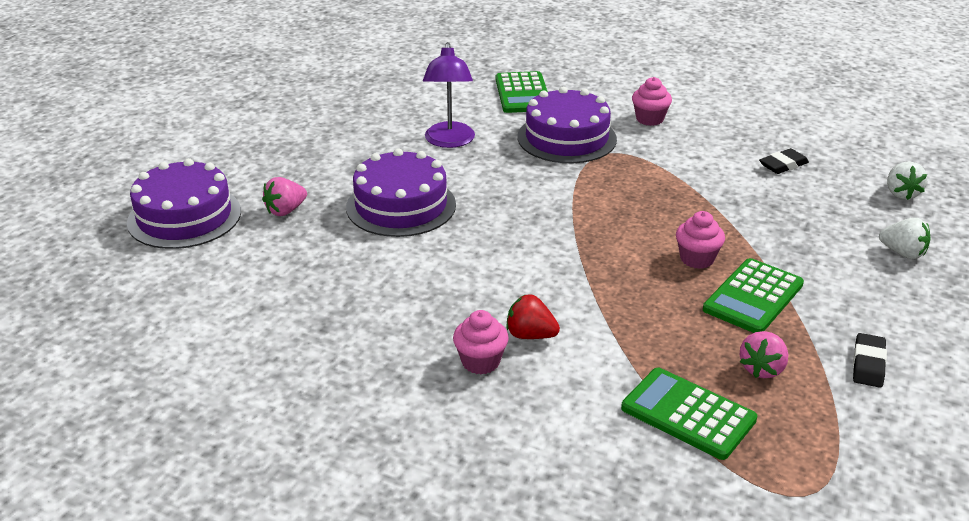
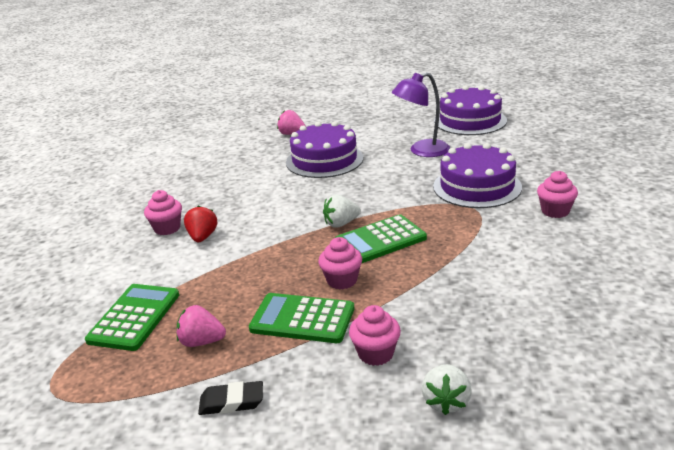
camera: 70 degrees right, 5 degrees down
purple cake [127,158,241,249] -> purple cake moved to [434,85,507,135]
green calculator [496,71,548,113] -> green calculator moved to [335,214,427,263]
black eraser [759,148,809,174] -> none
white strawberry [887,162,927,200] -> white strawberry moved to [323,195,361,227]
none -> pink cupcake [349,305,401,366]

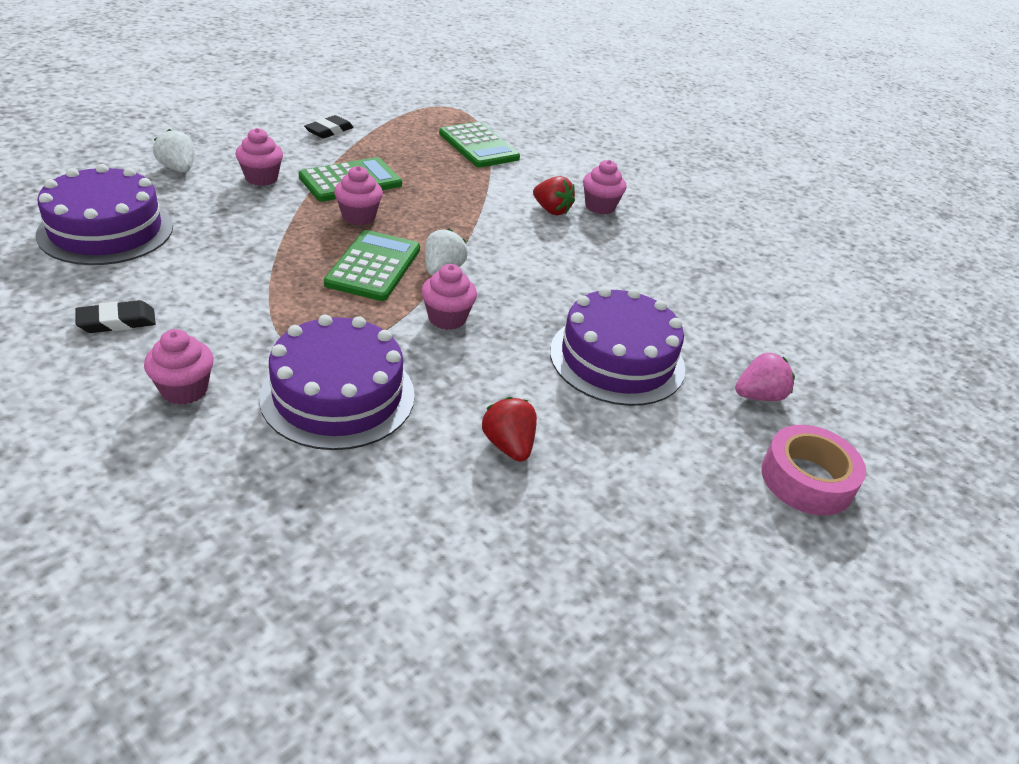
camera: 125 degrees right, 10 degrees up
pink strawberry [176,305,226,347] -> none
purple lamp [392,72,450,157] -> red strawberry [482,397,537,462]
purple cake [434,85,507,135] -> purple cake moved to [36,164,173,265]
none -> black eraser [75,300,156,333]
none -> pink cupcake [421,264,477,330]
none -> pink tape [761,425,866,516]

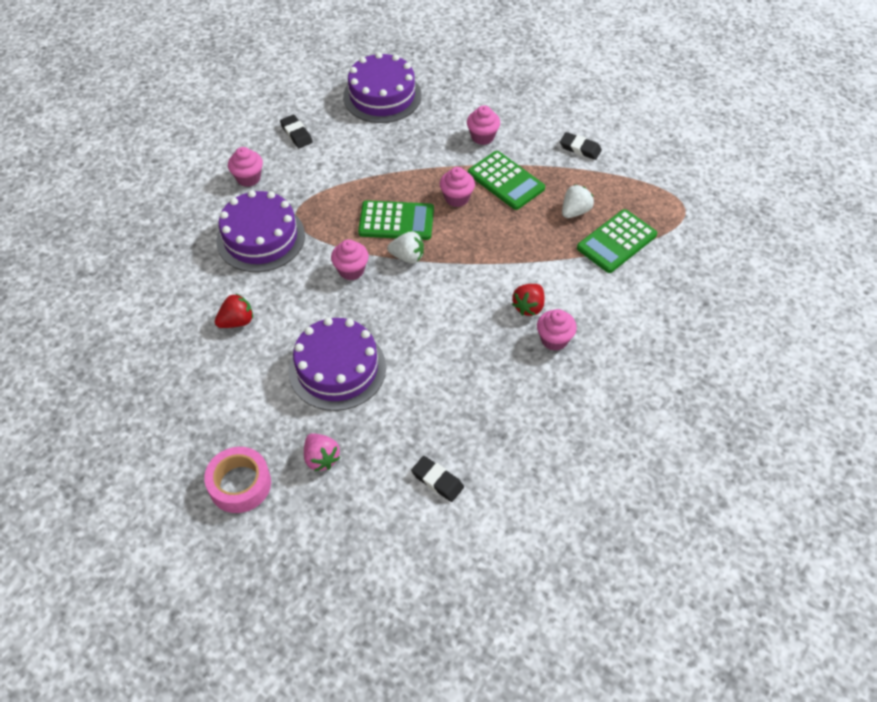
camera: 85 degrees right, 15 degrees up
white strawberry [153,129,194,173] -> white strawberry moved to [562,184,594,218]
none -> black eraser [411,456,464,502]

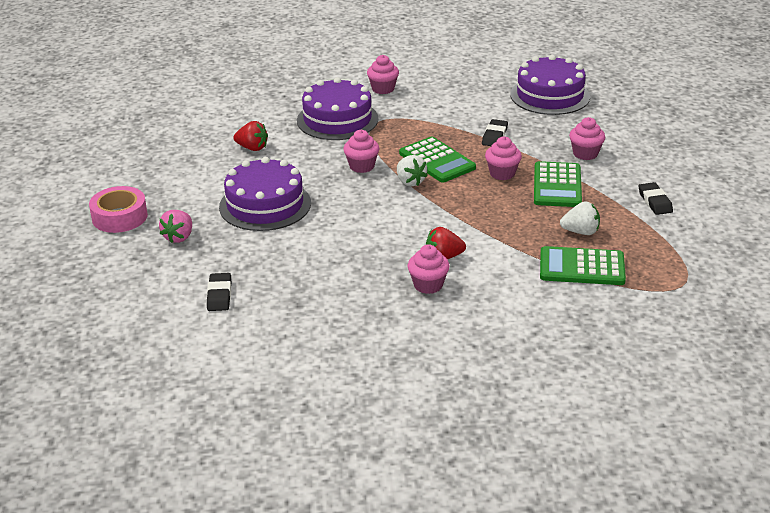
camera: 50 degrees right, 20 degrees down
black eraser [280,115,313,148] -> black eraser moved to [482,119,508,146]

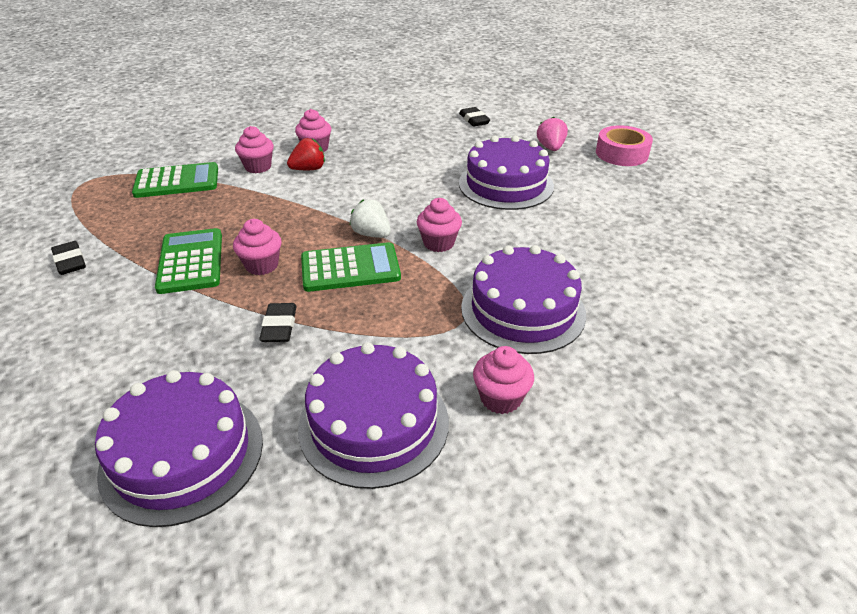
camera: 160 degrees right, 5 degrees up
red strawberry [233,121,268,151] -> none
green calculator [399,137,476,183] -> green calculator turned 135 degrees clockwise [301,242,401,292]
white strawberry [560,201,600,235] -> none
pink cupcake [569,117,605,160] -> pink cupcake moved to [235,126,274,173]
none -> purple cake [298,342,449,489]

